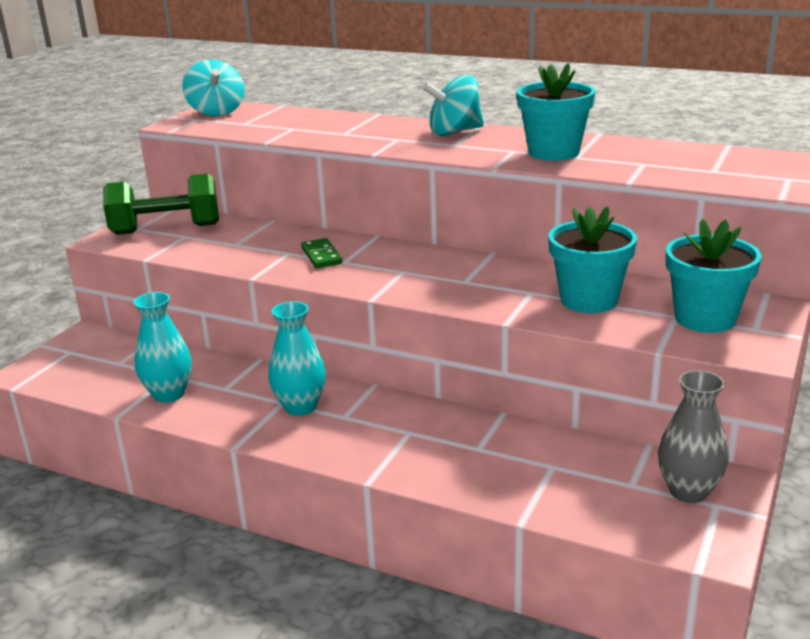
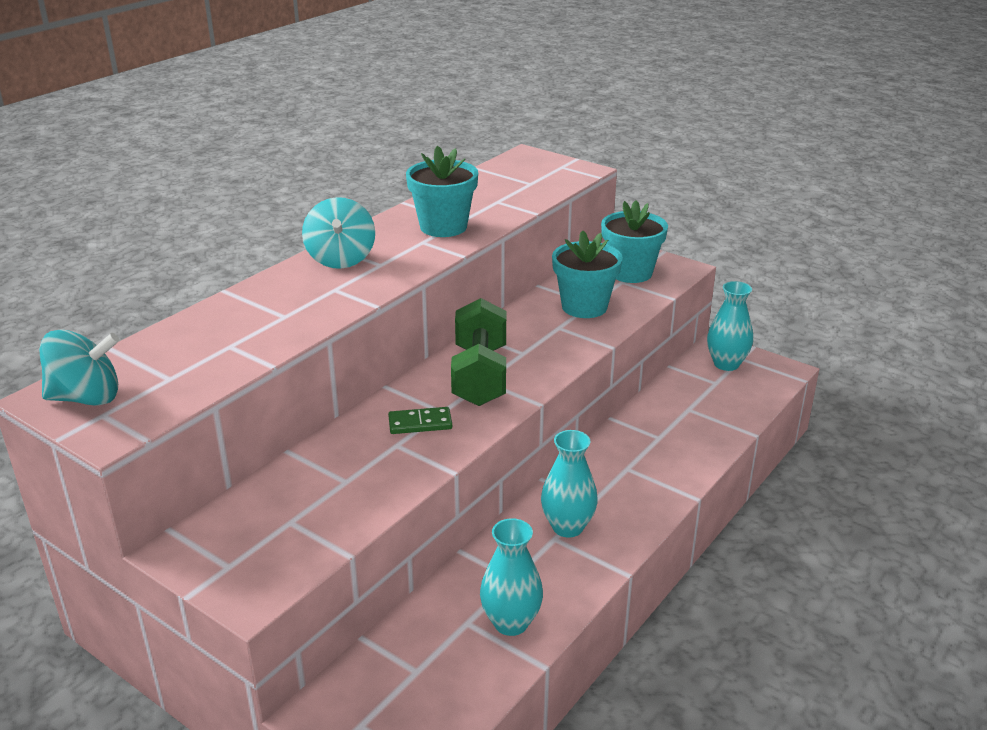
camera: 80 degrees left, 5 degrees up
green dumbbell [103,173,219,235] -> green dumbbell moved to [451,298,506,406]
grey vase [658,370,729,503] -> turquoise vase [707,281,753,371]

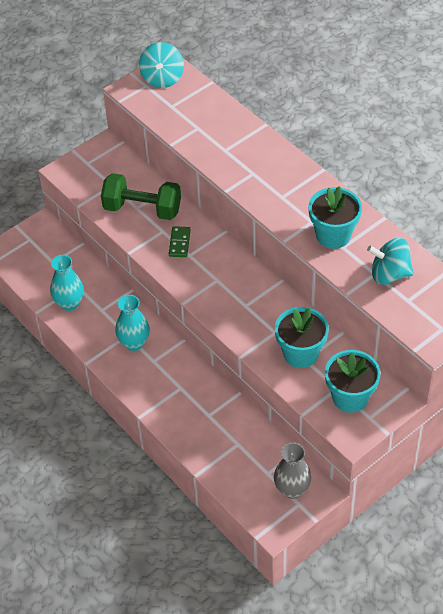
camera: 105 degrees right, 20 degrees up
turquoise spinning top [302,197,375,269] -> turquoise spinning top moved to [367,238,414,285]
green dumbbell [451,298,506,406] -> green dumbbell moved to [101,173,181,220]
turquoise vase [707,281,753,371] -> grey vase [274,442,311,499]

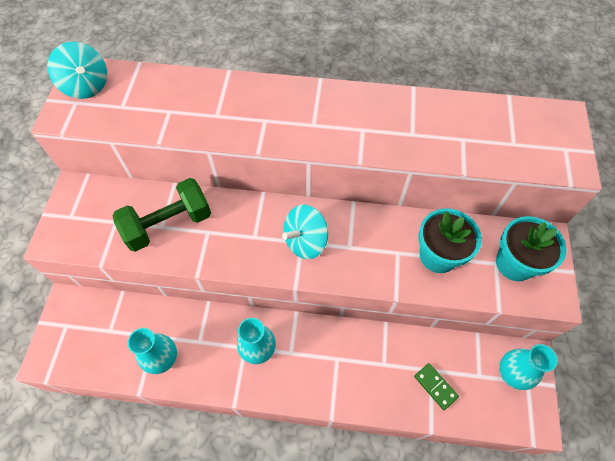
camera: 45 degrees left, 10 degrees up
green domino [169,226,191,257] -> green domino moved to [414,363,459,410]
grey vase [274,442,311,499] -> turquoise vase [499,344,557,390]
turquoise flower pot [308,186,362,249] -> none
turquoise spinning top [367,238,414,285] -> turquoise spinning top moved to [282,205,328,259]

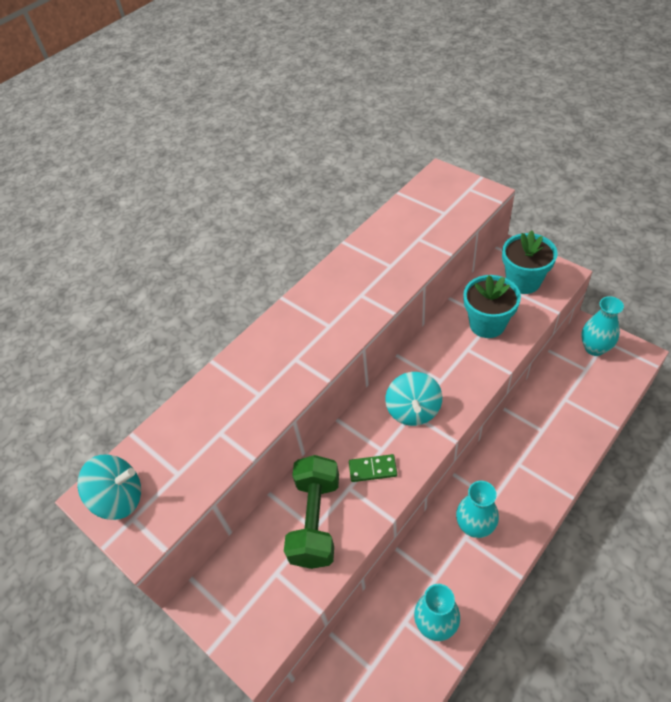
camera: 50 degrees left, 10 degrees down
green domino [414,363,459,410] -> green domino moved to [349,454,397,482]

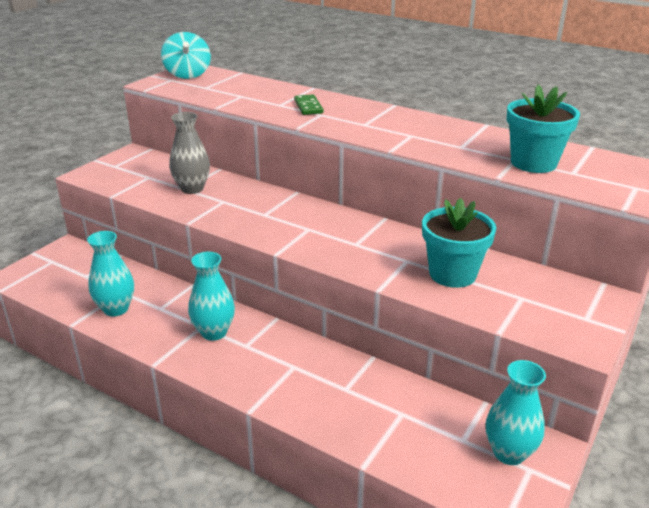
camera: 75 degrees right, 20 degrees down
green dumbbell [284,455,339,569] -> grey vase [169,112,210,194]
green domino [349,454,397,482] -> green domino moved to [294,94,323,115]
turquoise spinning top [385,372,442,426] -> none
turquoise flower pot [502,230,558,294] -> turquoise flower pot moved to [507,84,580,173]

